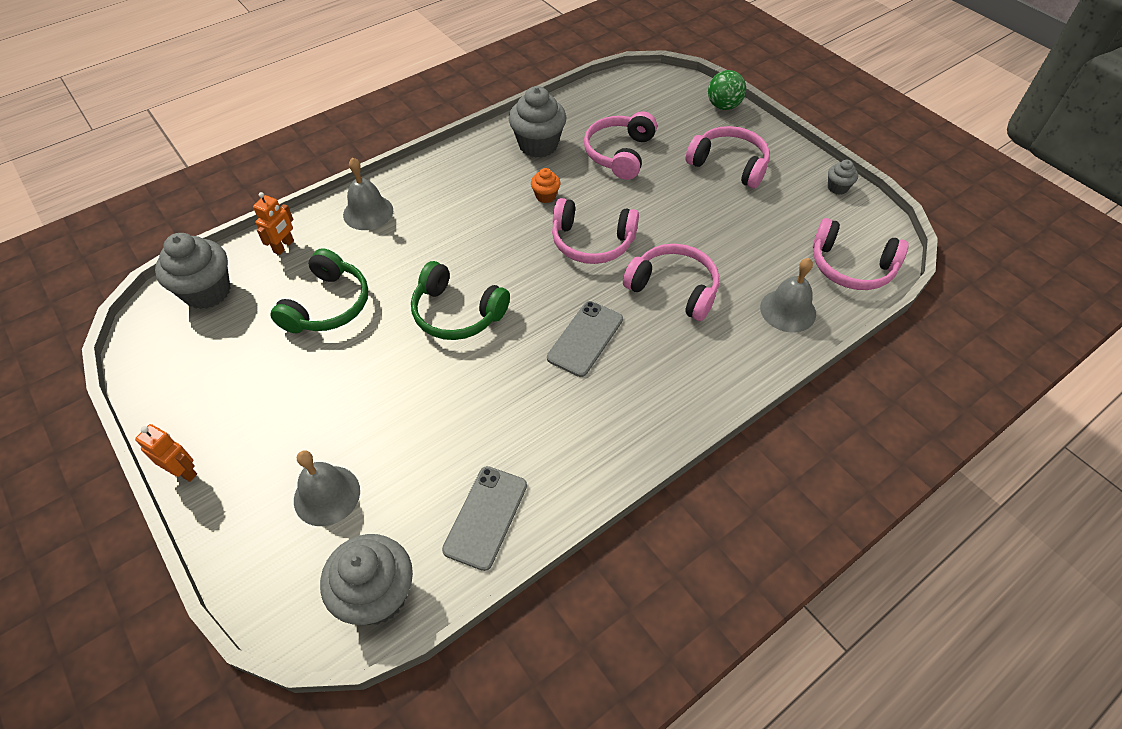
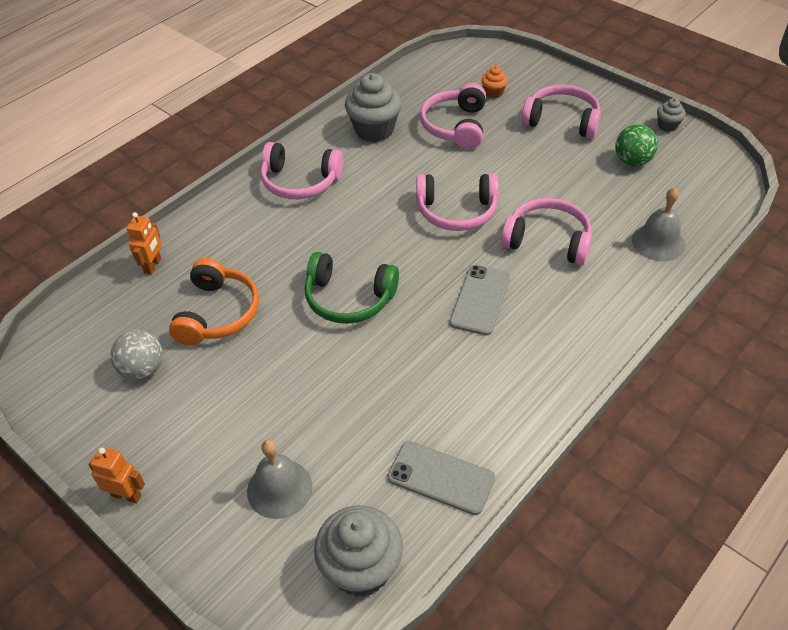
camera: 10 degrees left, 5 degrees down
grey cupcake [155,233,231,309] -> none
green headphones [270,248,368,333] -> orange headphones [169,258,259,345]
grey bell [343,157,393,230] -> none
grey phone [442,466,527,571] -> grey phone turned 75 degrees counterclockwise [388,441,495,515]
orange cupcake [531,168,560,203] -> orange cupcake moved to [481,66,508,98]
green ball [708,70,746,110] -> green ball moved to [615,124,658,166]
pink headphones [813,218,909,290] -> pink headphones moved to [261,142,344,199]
none -> grey ball [110,330,163,380]

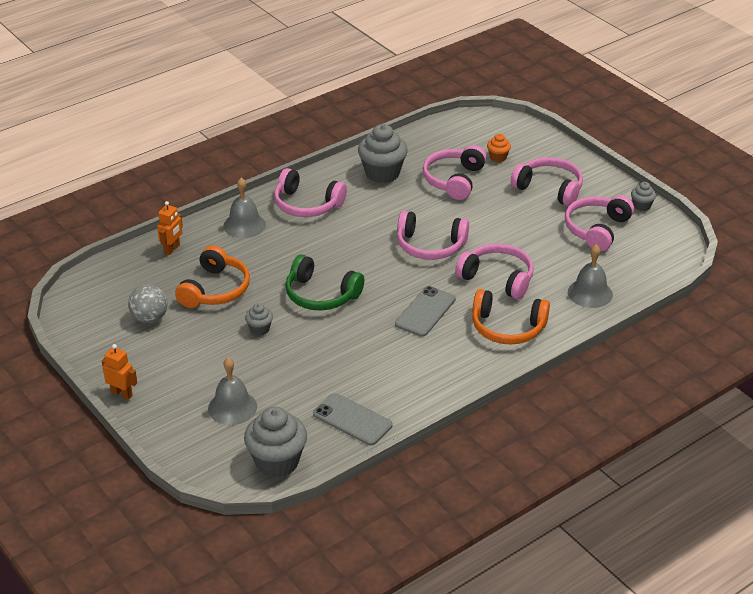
camera: 10 degrees right, 10 degrees down
green ball [615,124,658,166] -> pink headphones [565,195,634,251]
none -> grey bell [224,178,266,238]
none -> grey cupcake [245,303,273,335]
none -> orange headphones [472,289,550,344]

